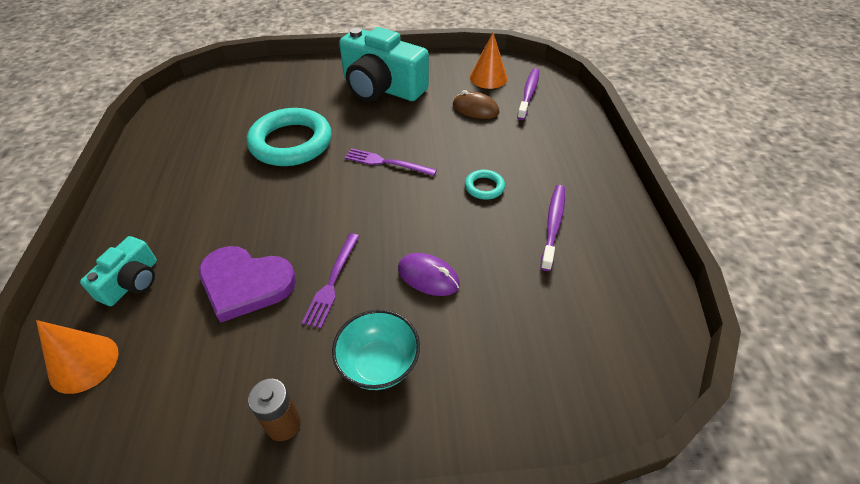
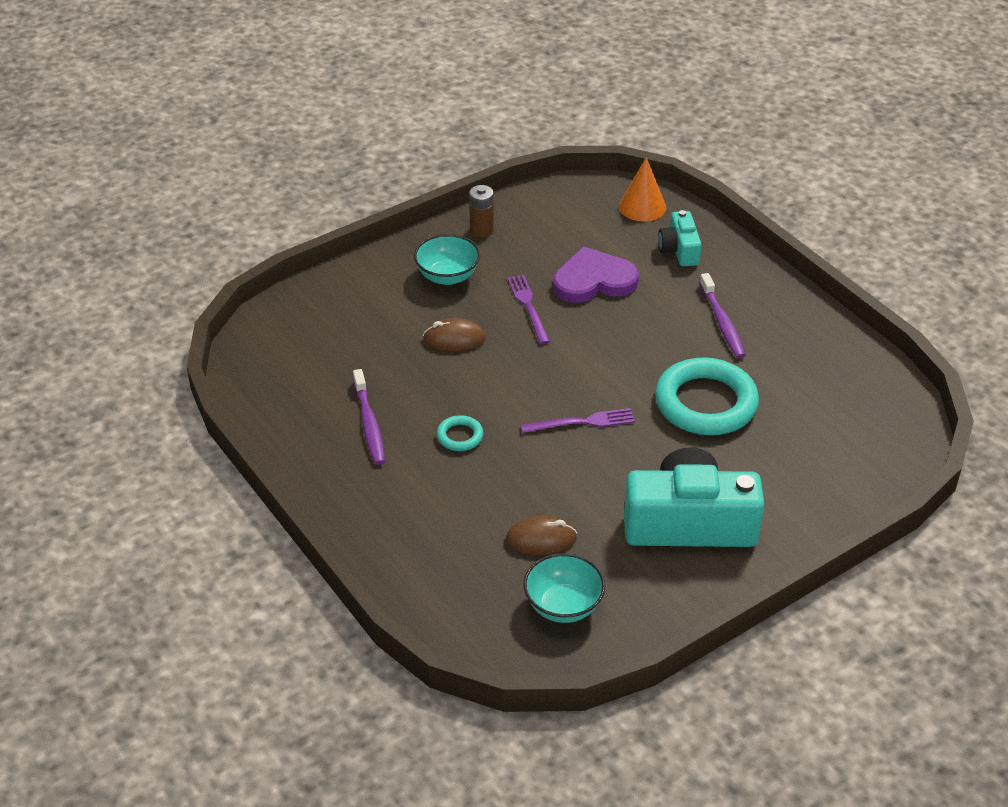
camera: 150 degrees right, 5 degrees down
purple mouse [398,253,460,296] -> brown mouse [423,318,486,351]
orange cone [470,33,508,89] -> turquoise bowl [523,553,605,623]
purple toothbrush [517,68,539,120] -> purple toothbrush moved to [700,273,746,358]

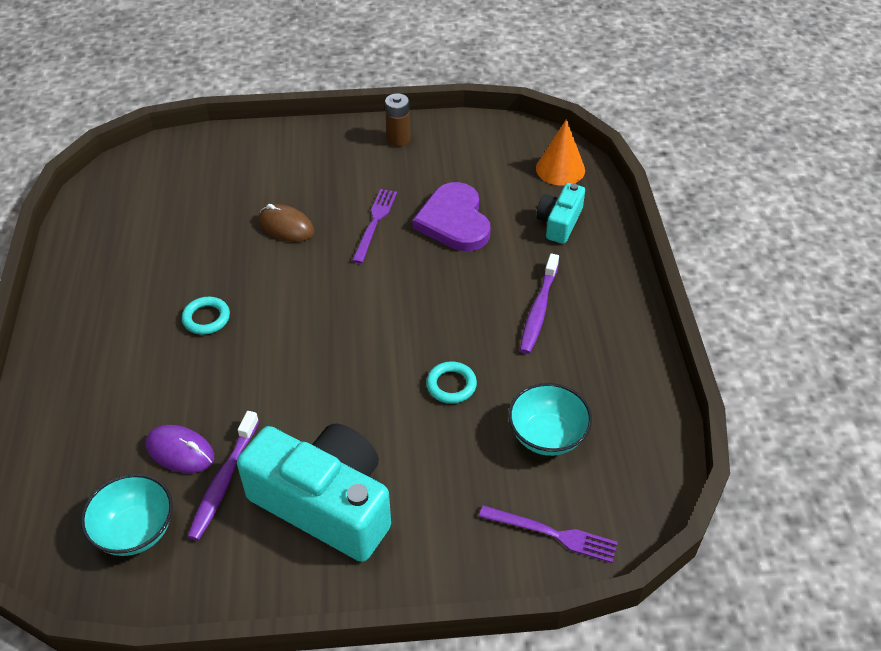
camera: 30 degrees right, 5 degrees up
purple toothbrush [353,369,385,465] -> purple toothbrush moved to [187,411,259,541]
turquoise bowl [414,234,480,285] -> turquoise bowl moved to [508,383,592,456]
brown mouse [506,516,577,555] -> purple mouse [146,425,214,473]
purple fork [520,408,635,433] -> purple fork moved to [479,505,618,563]
purple heart [553,246,639,303] -> purple heart turned 120 degrees counterclockwise [413,182,490,251]
turquoise ring [655,357,759,435] -> turquoise ring [426,361,477,404], size x0.45

